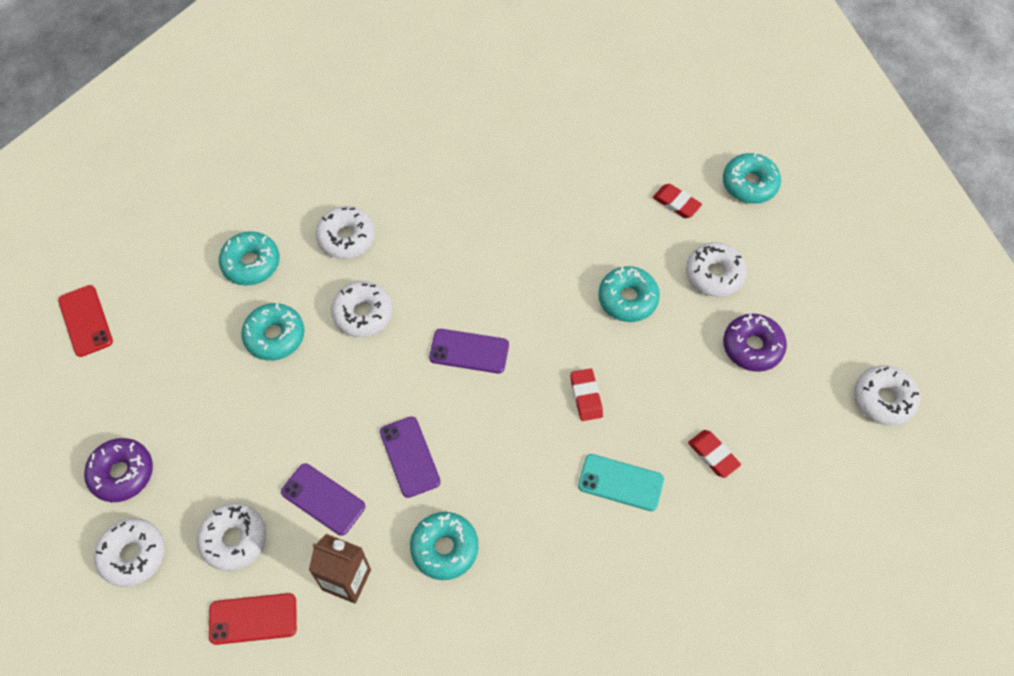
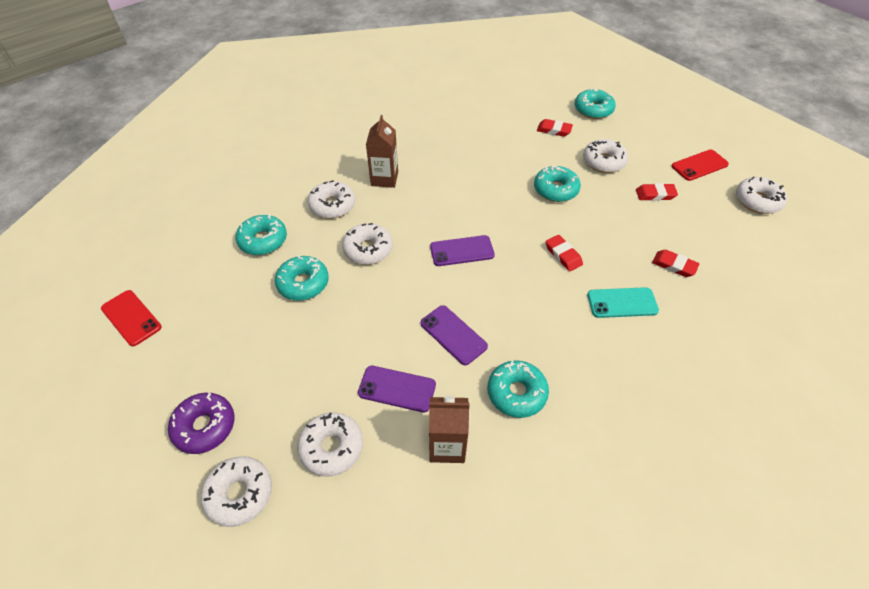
camera: 20 degrees left, 10 degrees down
red phone [209,593,297,645] -> red phone moved to [672,150,729,181]
purple donut [723,314,787,372] -> red eraser [636,183,678,201]
none -> brown carton [366,115,398,188]

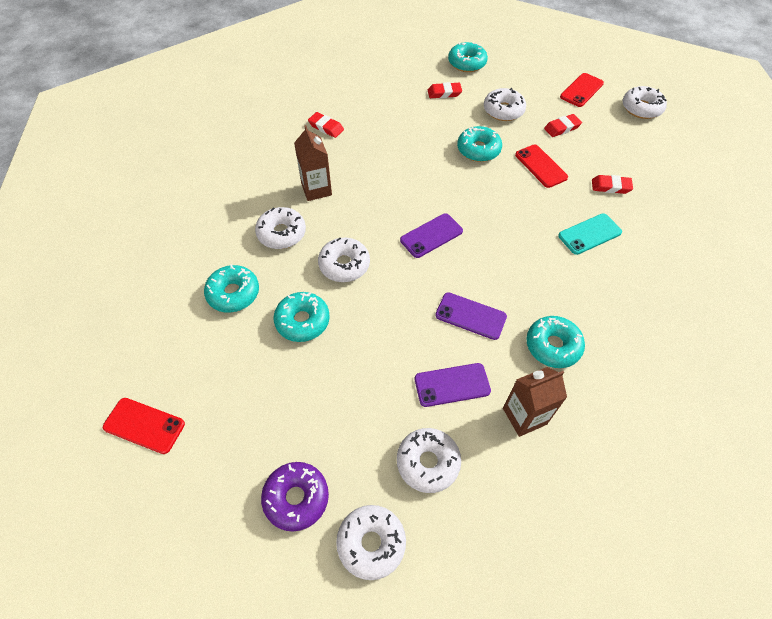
camera: 25 degrees left, 5 degrees up
red eraser [546,235,583,272] -> red eraser moved to [308,112,344,138]
none -> red phone [515,144,568,188]

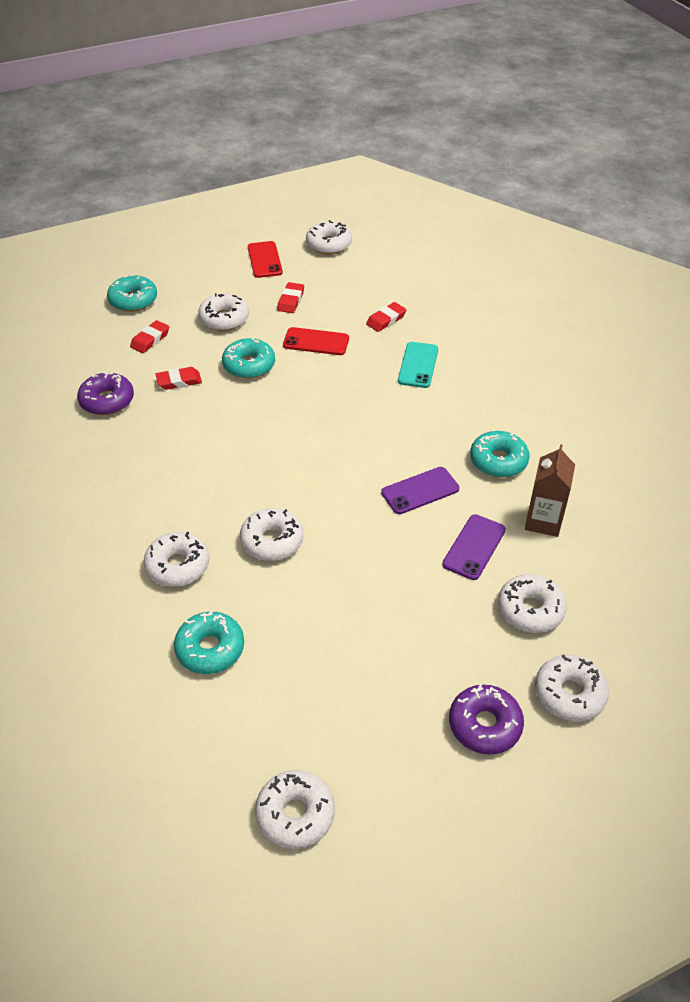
camera: 50 degrees left, 10 degrees down
red phone [103,398,185,454] -> white donut [255,770,335,849]
turquoise donut [274,292,330,342] -> none
brown carton [294,125,332,201] -> none
red eraser [308,112,344,138] -> red eraser moved to [156,367,202,390]
purple phone [400,213,463,258] -> none
none -> purple donut [77,371,134,415]

